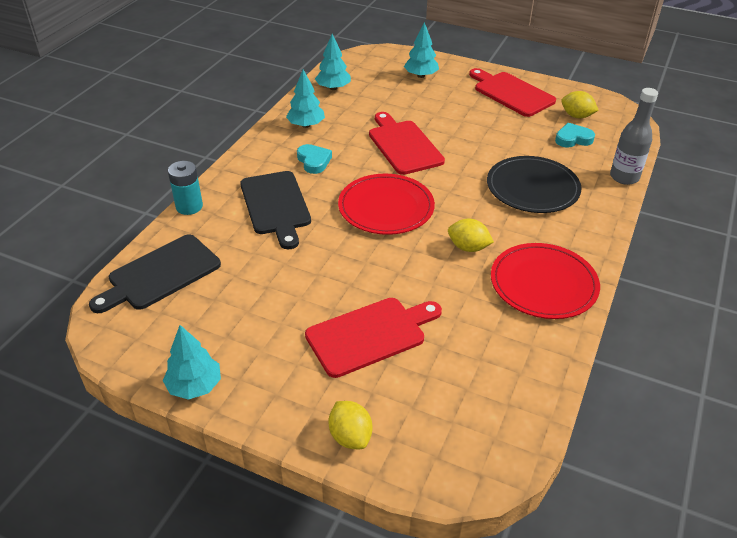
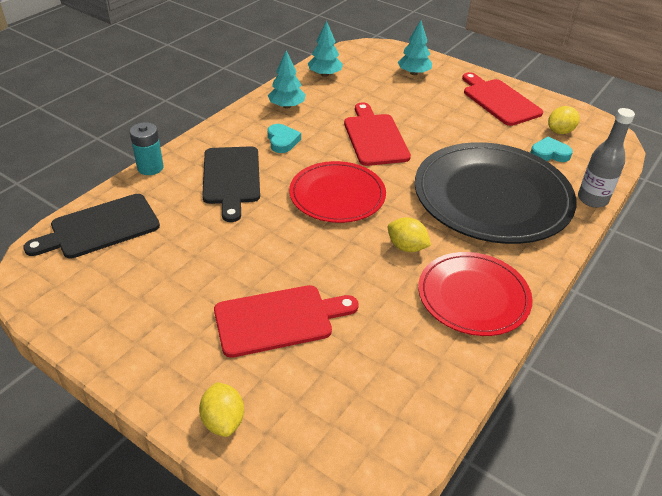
camera: 10 degrees right, 0 degrees up
turquoise tree [163,325,221,400] -> none
black plate [487,156,582,213] -> black plate [415,142,577,244], size x1.65
yellow lemon [561,91,599,118] -> yellow lemon turned 75 degrees counterclockwise [548,106,580,134]

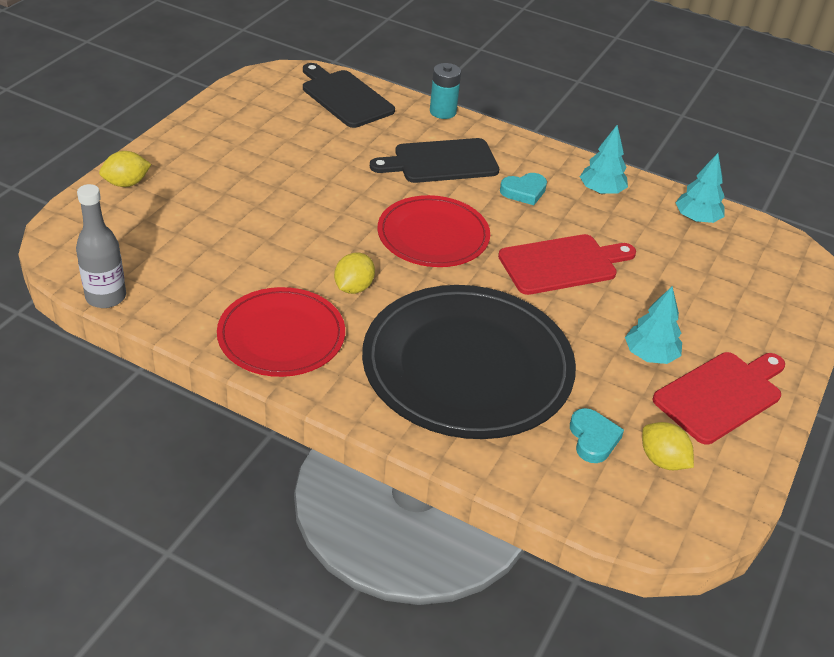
camera: 80 degrees right, 0 degrees up
red cutting board [214,285,359,358] -> none
turquoise tree [398,20,432,75] -> turquoise tree moved to [625,287,682,364]
grey bottle [578,108,635,208] -> grey bottle moved to [76,184,126,308]

